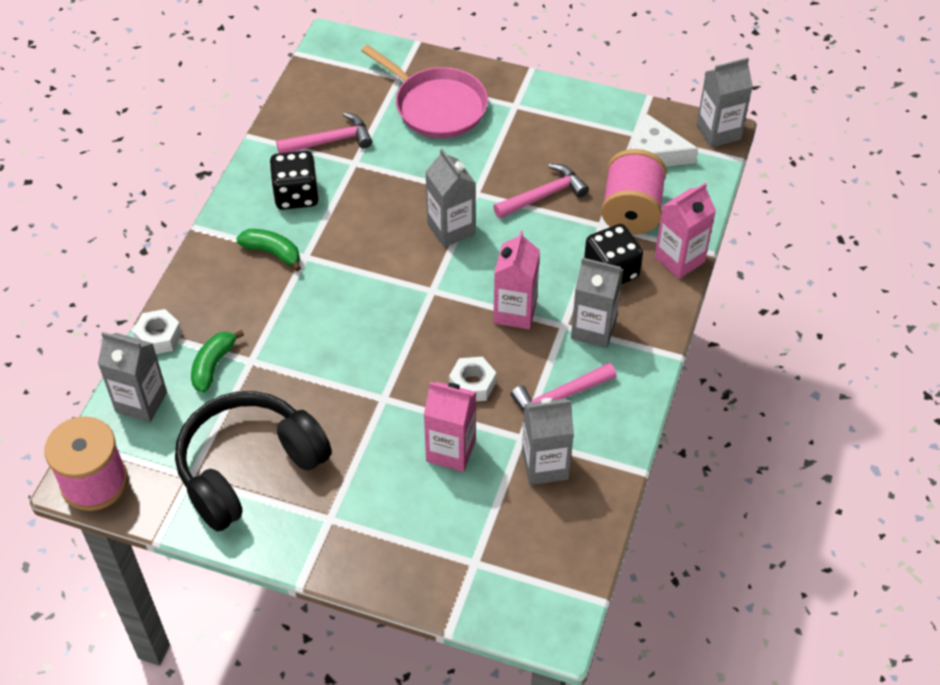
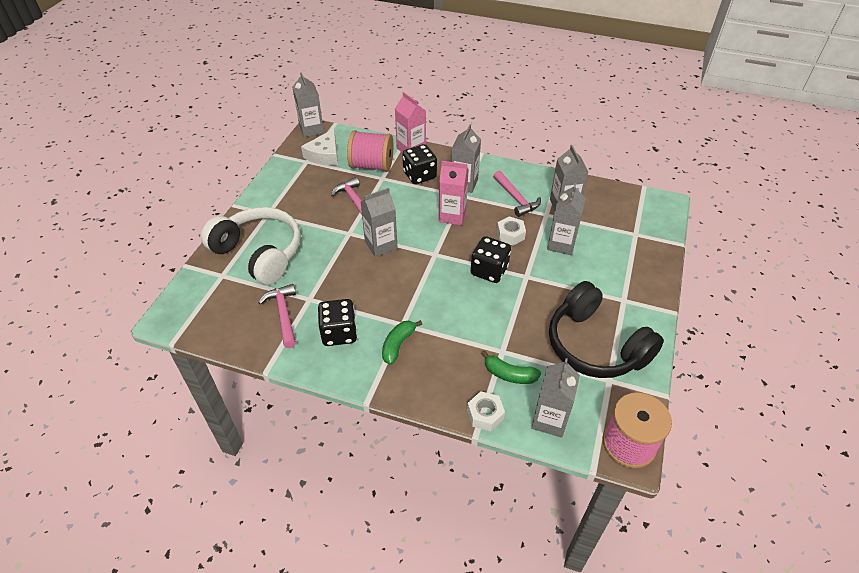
camera: 90 degrees left, 5 degrees down
pink pan [361,45,488,138] -> white headphones [201,207,301,285]
pink carton [424,382,476,472] -> grey carton [547,183,585,255]
none -> black dice [471,236,511,283]

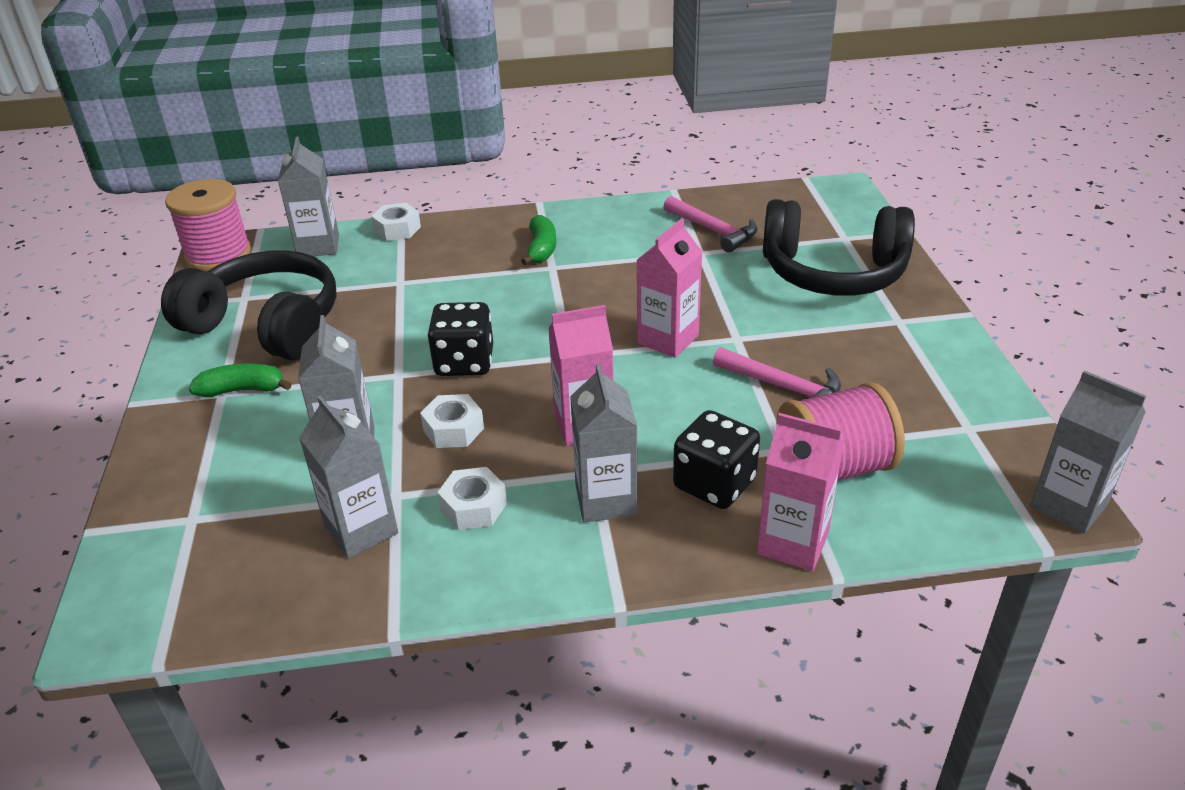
camera: 155 degrees right, 10 degrees down
white headphones [201,207,301,285] -> black headphones [763,199,915,296]
white cheese [301,129,338,165] -> none
black dice [318,299,357,346] -> none
grey carton [361,188,398,257] -> pink carton [637,218,703,358]
green banana [481,351,541,384] -> green banana moved to [189,363,292,397]
pink hammer [493,171,541,217] -> white nut [437,467,507,530]

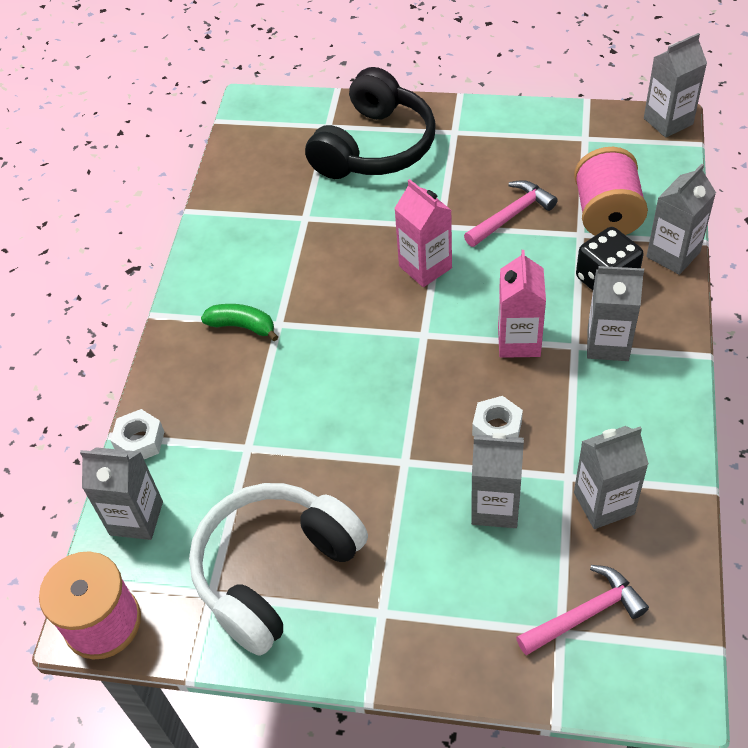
camera: 70 degrees left, 15 degrees up
black headphones [161,250,337,361] -> white headphones [189,483,368,656]
green banana [189,363,292,397] -> none
black dice [427,302,493,376] -> none
white nut [437,467,507,530] -> none
pink hammer [663,196,758,253] -> pink hammer moved to [516,565,649,655]
pink carton [757,413,844,571] -> grey carton [646,164,716,275]

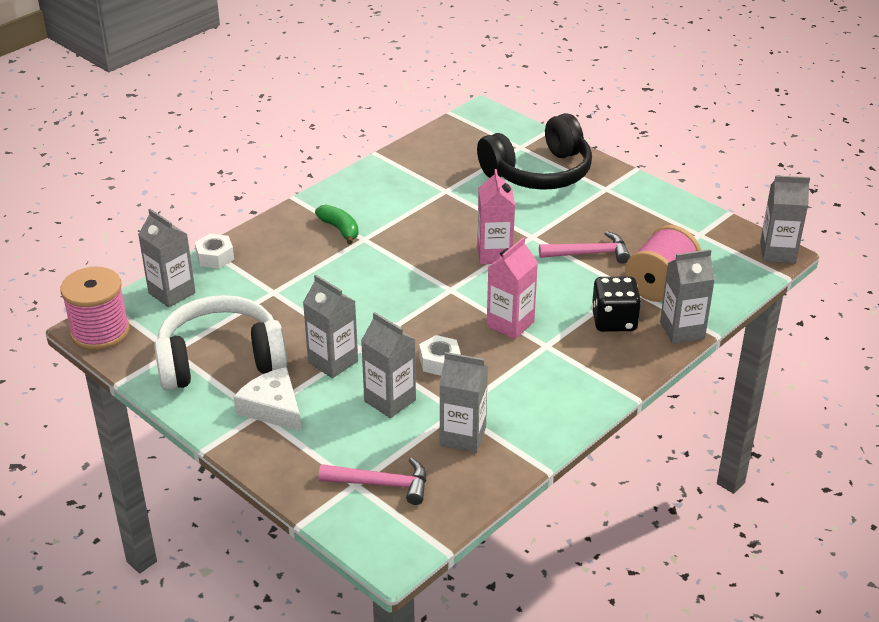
camera: 30 degrees right, 15 degrees down
grey carton [587,266,644,361] -> grey carton moved to [303,275,358,378]
none -> white cheese [233,367,301,432]

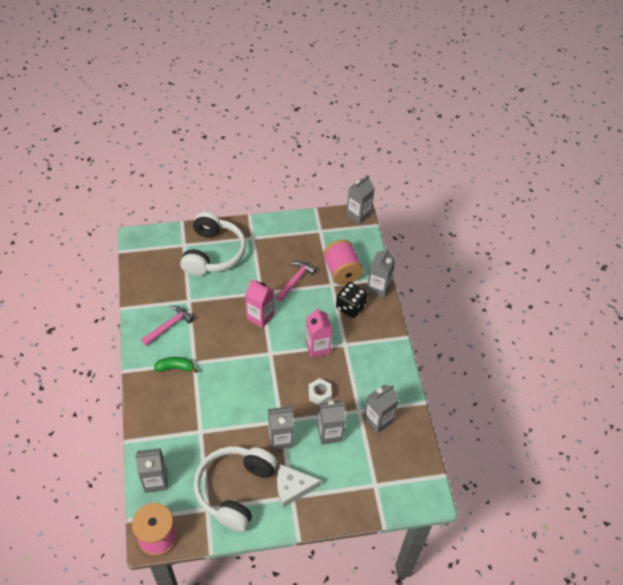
camera: 55 degrees left, 15 degrees up
white nut [195,234,234,269] -> none
pink hammer [319,457,426,505] -> pink hammer moved to [141,306,194,346]
black headphones [477,113,592,190] -> white headphones [180,211,246,276]

